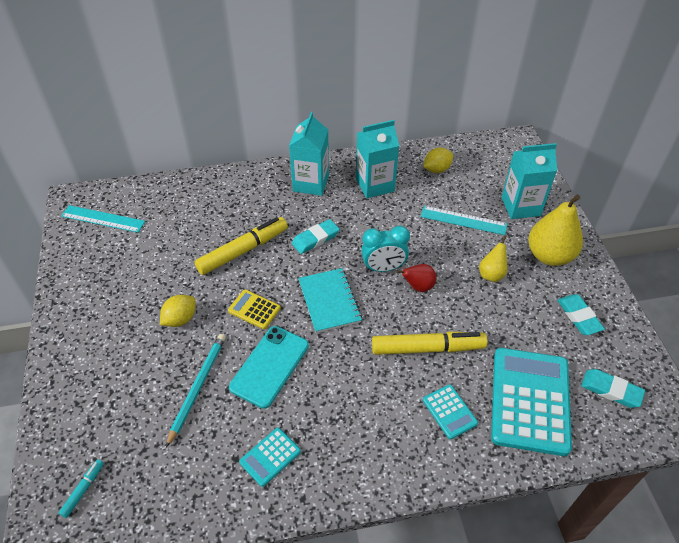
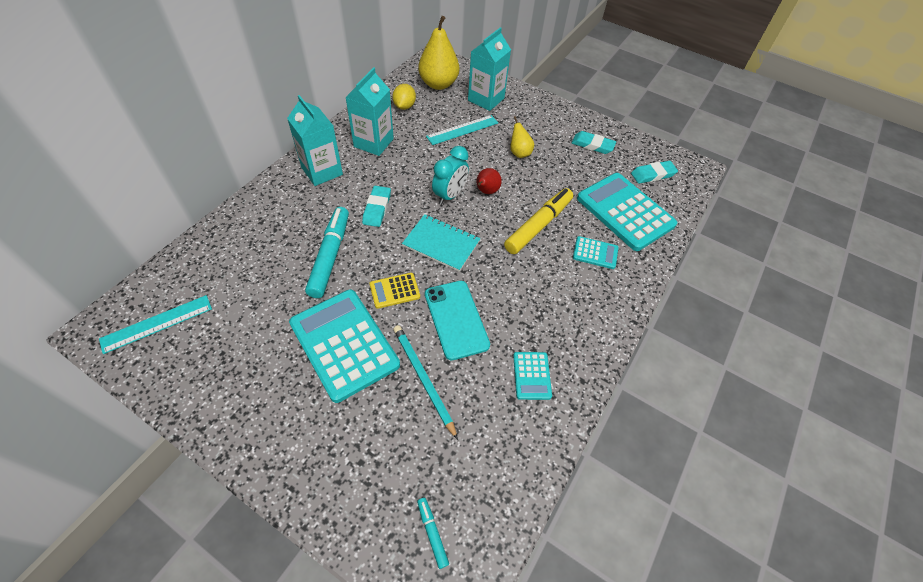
camera: 50 degrees left, 5 degrees up
yellow lemon [160,295,196,327] -> turquoise calculator [289,289,400,403]
yellow marker [195,217,288,275] -> turquoise marker [305,207,349,298]
yellow pear [528,194,583,266] -> yellow pear moved to [418,16,459,90]

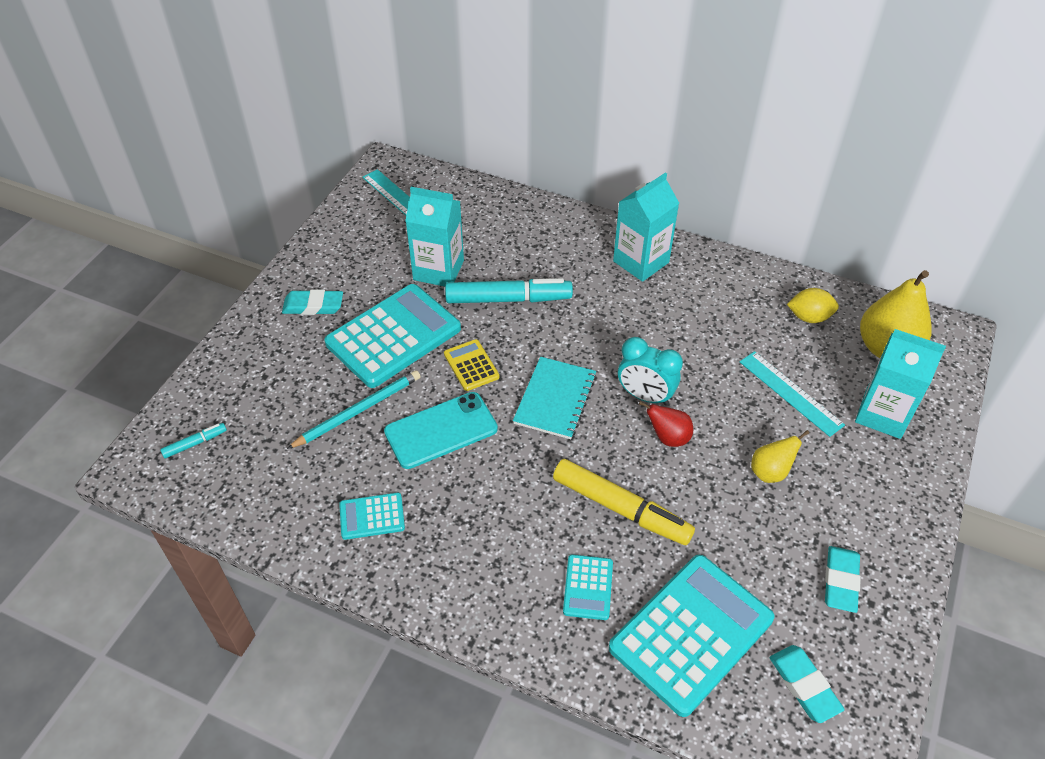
camera: 85 degrees right, 5 degrees down
turquoise carton [345,67,394,156] -> turquoise carton moved to [405,187,464,287]
turquoise eraser [362,186,391,227] -> turquoise eraser moved to [282,290,343,315]

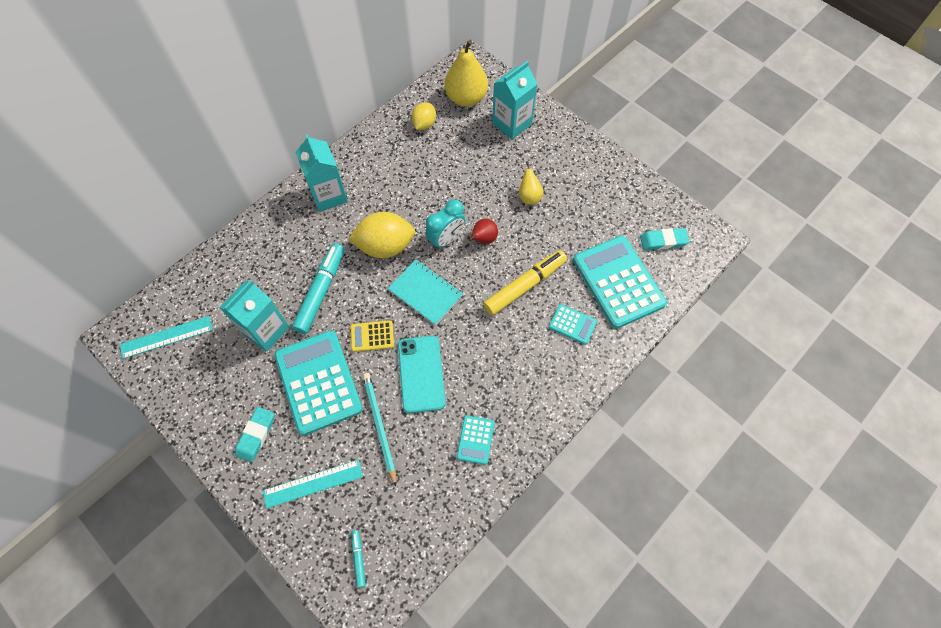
camera: 70 degrees left, 15 degrees up
turquoise ruler [740,351,845,437] -> turquoise ruler moved to [263,460,363,509]
turquoise eraser [825,546,861,613] -> none
none -> yellow lemon [348,212,415,258]

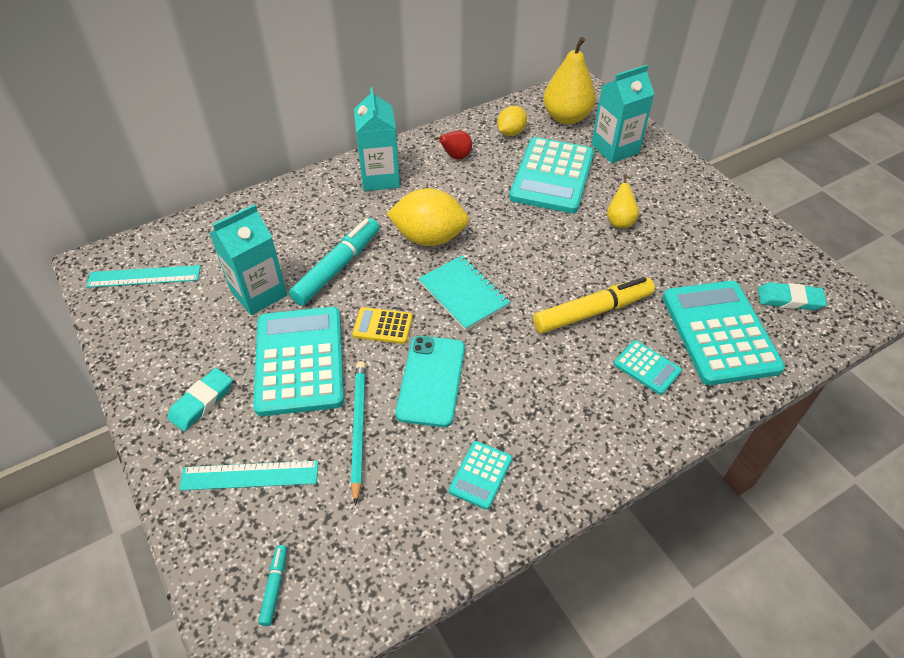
camera: 15 degrees right, 15 degrees down
turquoise clock [425,199,465,249] -> none
red pear [469,219,498,244] -> red pear moved to [434,130,472,160]
none -> turquoise calculator [509,137,594,213]

